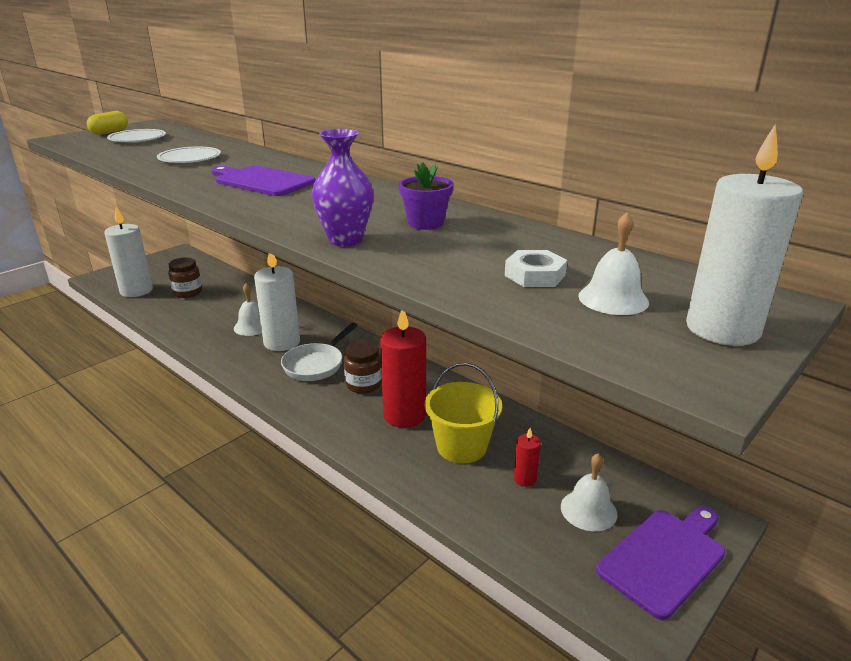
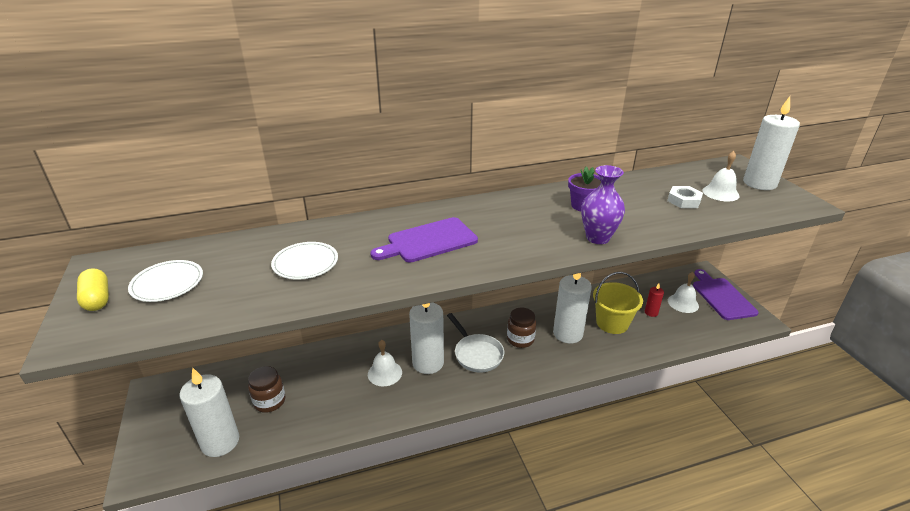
camera: 60 degrees left, 5 degrees up
red candle [380,310,426,428] -> white candle [553,273,592,344]

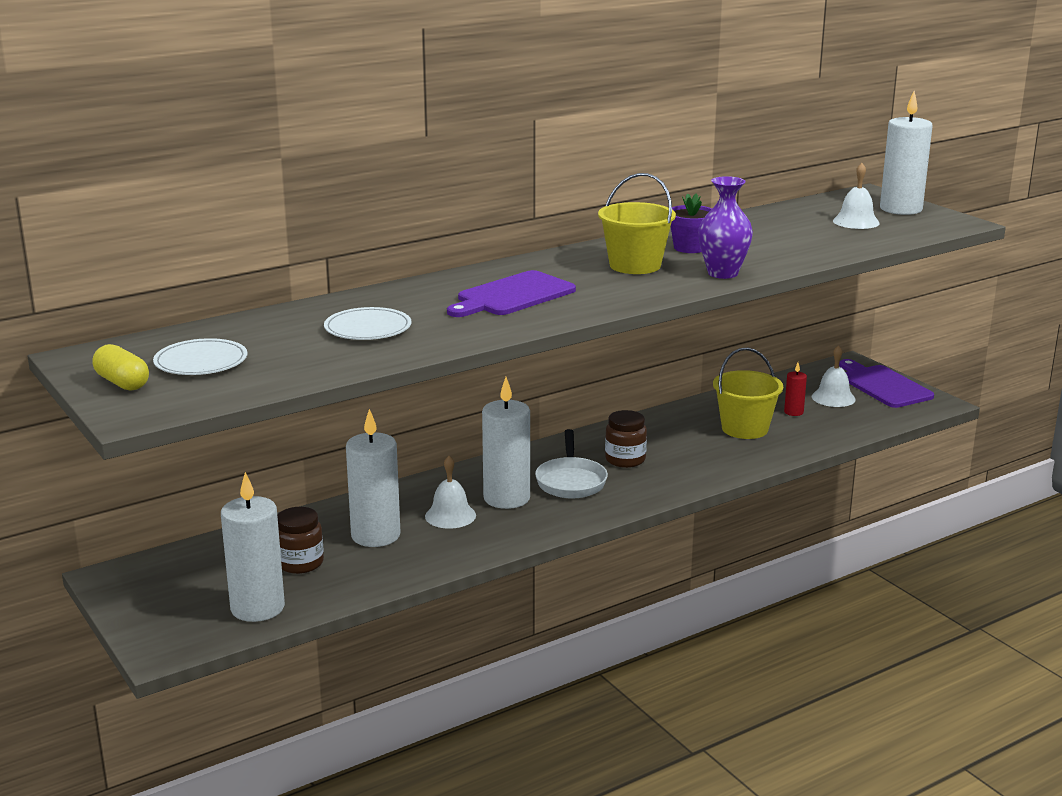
camera: 15 degrees left, 10 degrees down
white pan [447,313,504,373] -> white pan turned 45 degrees clockwise [535,429,608,498]
white candle [553,273,592,344] -> white candle moved to [346,409,400,547]
white nut [667,186,703,208] -> none
none -> yellow bucket [598,173,676,274]

